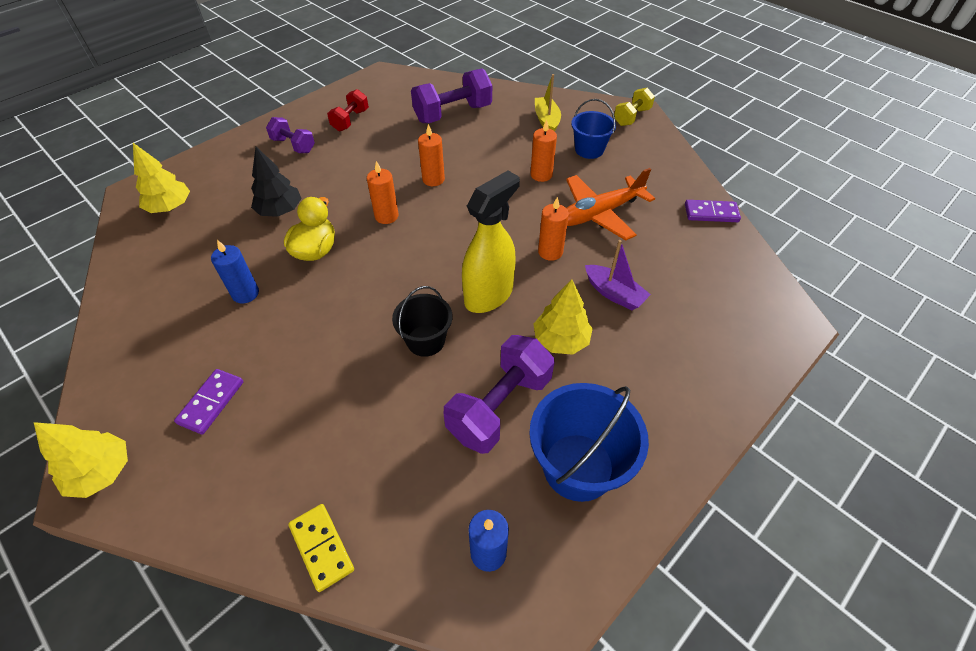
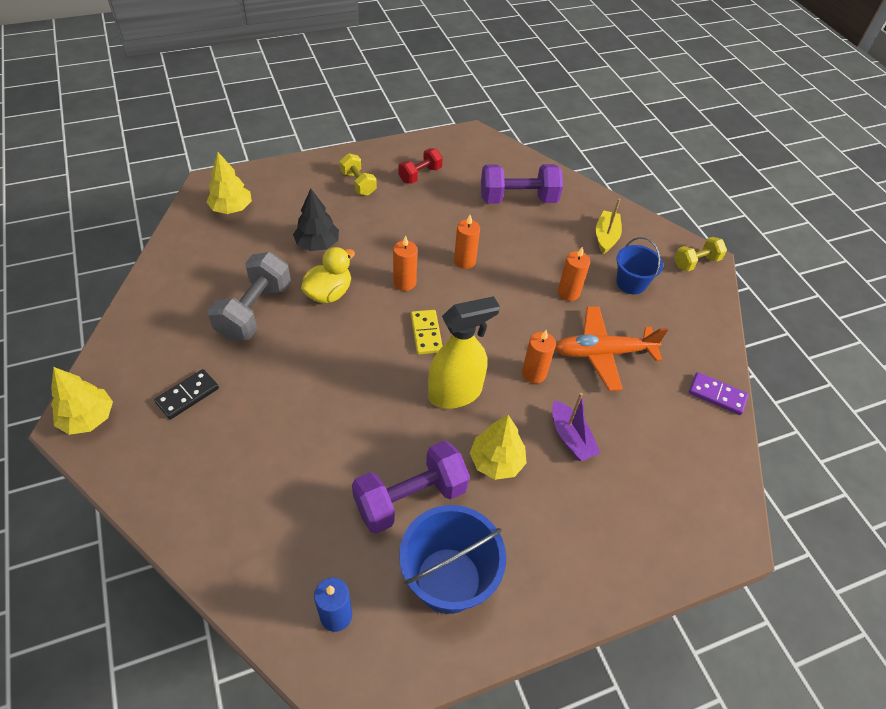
camera: 20 degrees right, 0 degrees up
purple domino [174,369,243,435] -> black domino [154,369,219,420]
blue candle [211,240,259,304] -> grey dumbbell [208,252,291,341]
purple dumbbell [266,117,315,153] -> yellow dumbbell [340,153,377,196]
yellow domino [288,504,354,592] -> yellow domino moved to [411,310,442,355]
black bucket [392,286,452,357] -> none

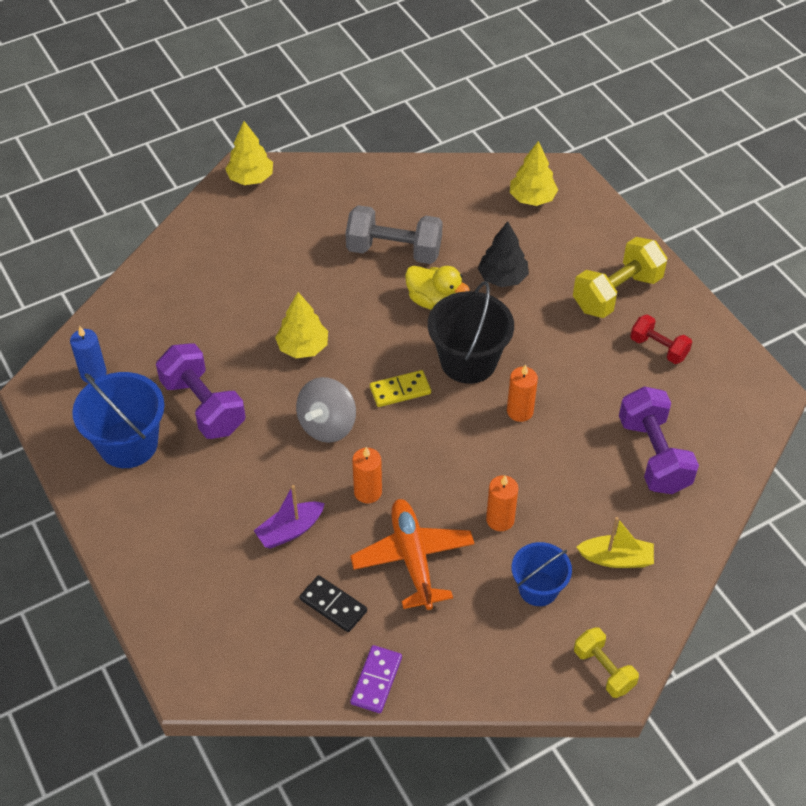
camera: 85 degrees right, 0 degrees up
black domino [154,369,219,420] -> black domino moved to [299,575,367,632]
yellow dumbbell [340,153,377,196] -> yellow dumbbell [573,237,667,318], size x1.70
orange candle [393,236,417,291] -> black bucket [428,281,514,384]
yellow spray bottle [428,296,500,409] -> grey spinning top [296,377,356,443]
yellow tree [470,415,527,480] -> yellow tree moved to [275,292,328,358]

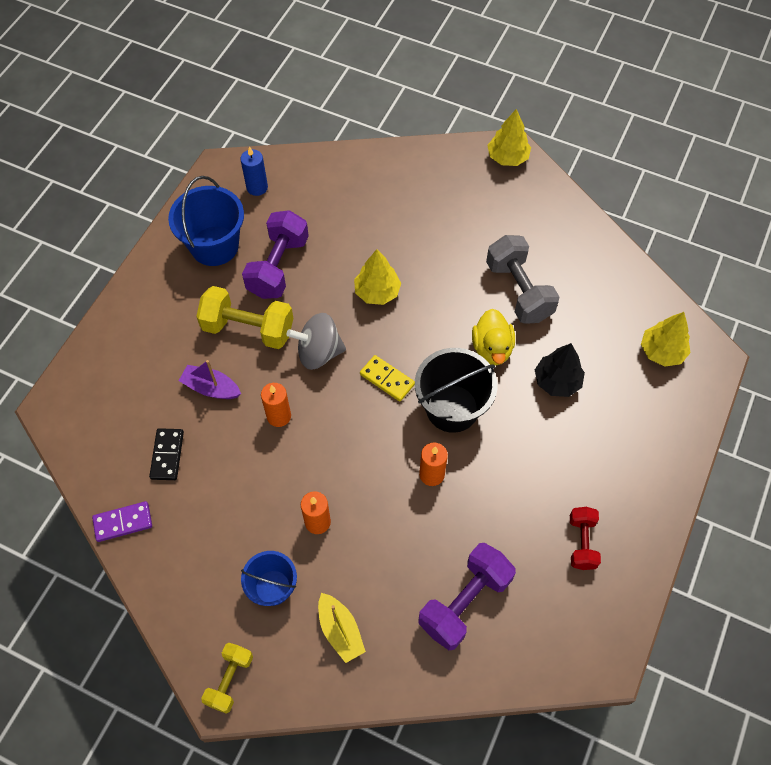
camera: 55 degrees right, 10 degrees up
orange plane [350,499,475,610] -> none
yellow dumbbell [573,237,667,318] -> yellow dumbbell moved to [196,286,293,349]

